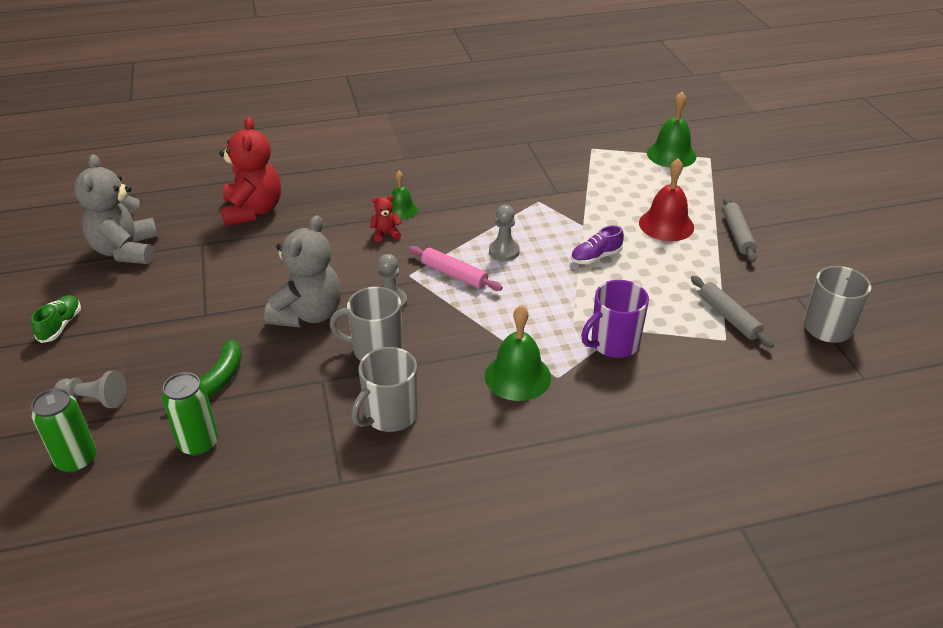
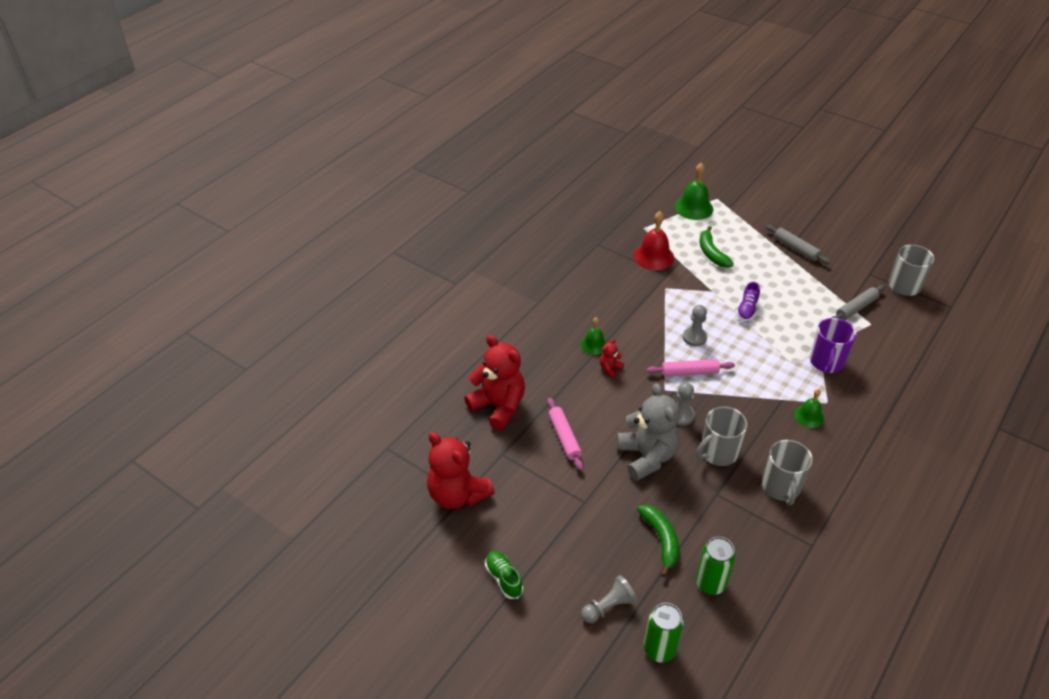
camera: 40 degrees left, 5 degrees up
grey teddy bear [74,154,158,264] -> red teddy bear [427,432,495,509]
green bell [485,305,551,401] -> green bell [794,389,824,428], size x0.61
red bell [639,158,694,241] -> red bell moved to [634,211,674,270]
grey rolling pin [691,276,774,348] -> grey rolling pin turned 60 degrees counterclockwise [832,285,885,320]
none -> pink rolling pin [547,398,584,471]
none -> green banana [700,226,734,268]

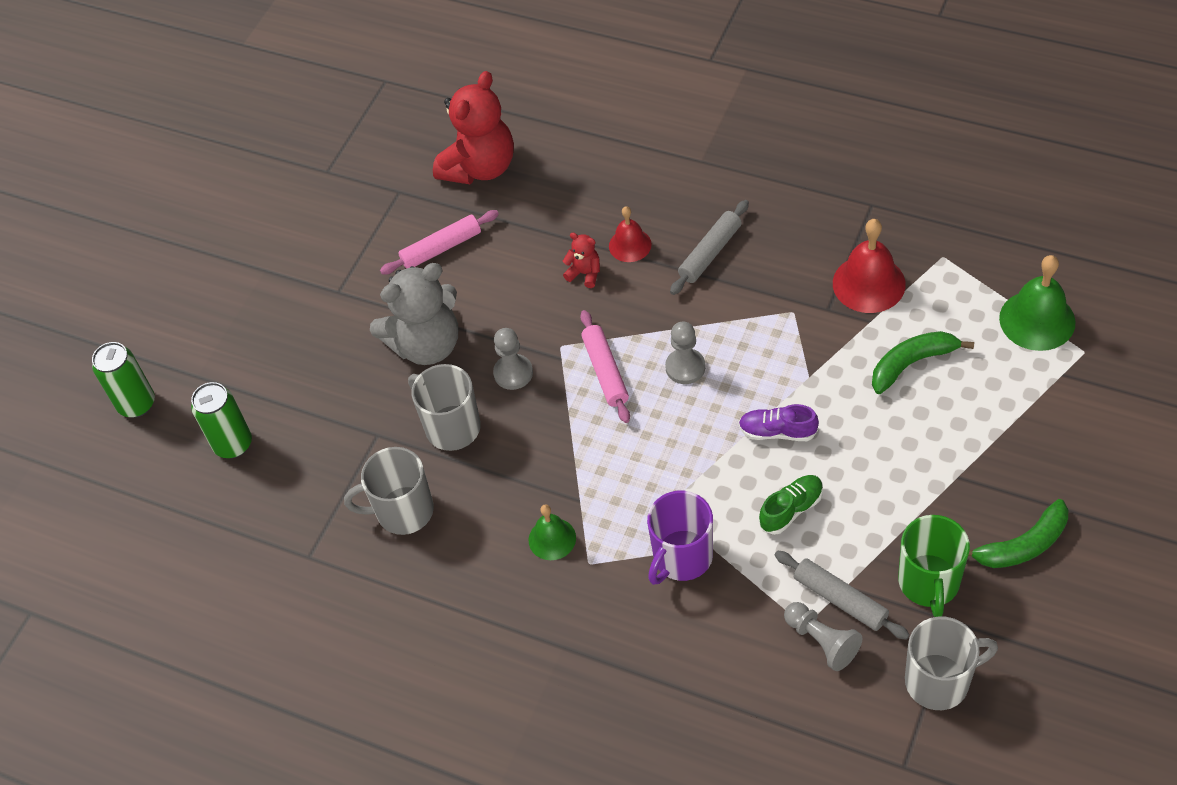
camera: 85 degrees right, 10 degrees up
red teddy bear [427,432,495,509] -> none
green shoe [485,551,523,599] -> green shoe moved to [759,475,823,535]
green bell [580,317,607,355] -> red bell [609,206,652,262]
grey pawn [581,575,637,623] -> grey pawn moved to [784,602,863,671]
green banana [637,505,679,577] -> green banana moved to [968,499,1069,568]
grey rolling pin [766,225,831,264] -> grey rolling pin moved to [670,200,749,295]
purple mug [810,318,856,374] -> purple mug turned 60 degrees counterclockwise [647,491,713,585]
none -> green mug [898,515,970,617]

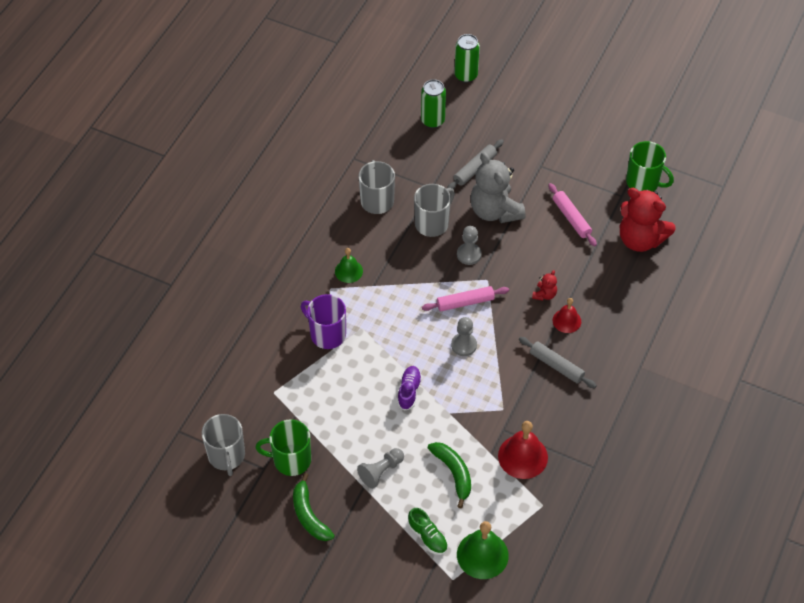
camera: 85 degrees right, 0 degrees up
green shoe [759,475,823,535] -> green shoe moved to [408,508,448,555]
grey rolling pin [775,551,910,640] -> grey rolling pin moved to [447,139,504,189]
grey pawn [784,602,863,671] -> grey pawn moved to [357,448,404,489]
none -> green mug [626,141,674,192]

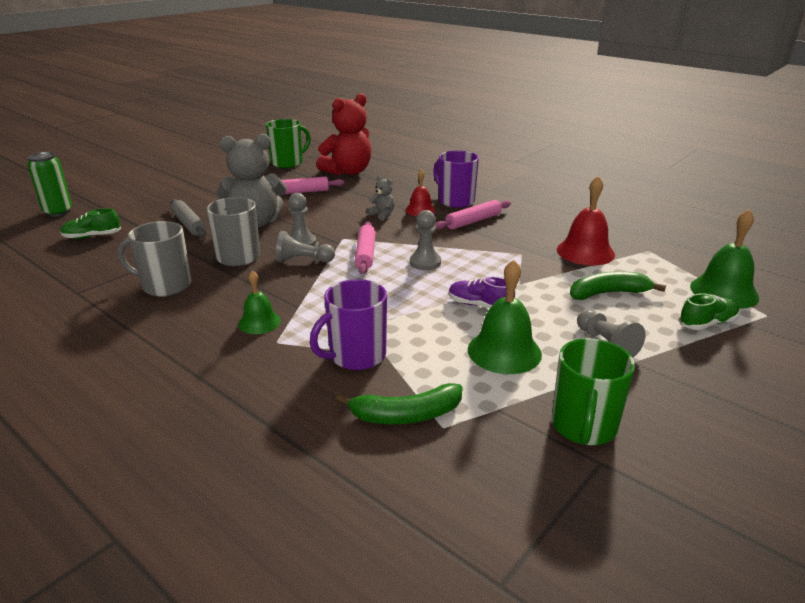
camera: 75 degrees left, 25 degrees down
grey mug [202,414,245,476] -> none
green banana [293,473,335,541] -> green banana moved to [336,383,462,424]
green can [421,80,446,128] -> green shoe [60,208,121,239]
grey rolling pin [519,337,597,388] -> pink rolling pin [435,200,511,230]
red teddy bear [532,270,557,301] -> grey teddy bear [367,176,395,221]
none -> grey pawn [276,231,335,263]
none -> purple mug [433,151,479,208]
none -> green bell [468,260,542,374]

